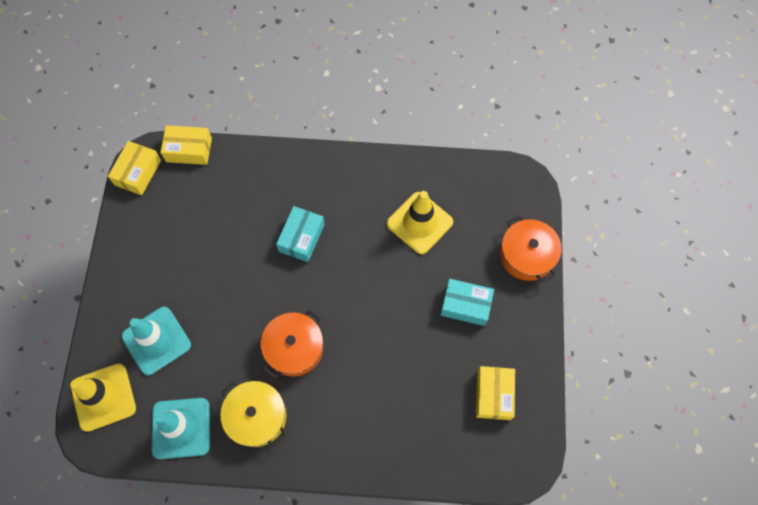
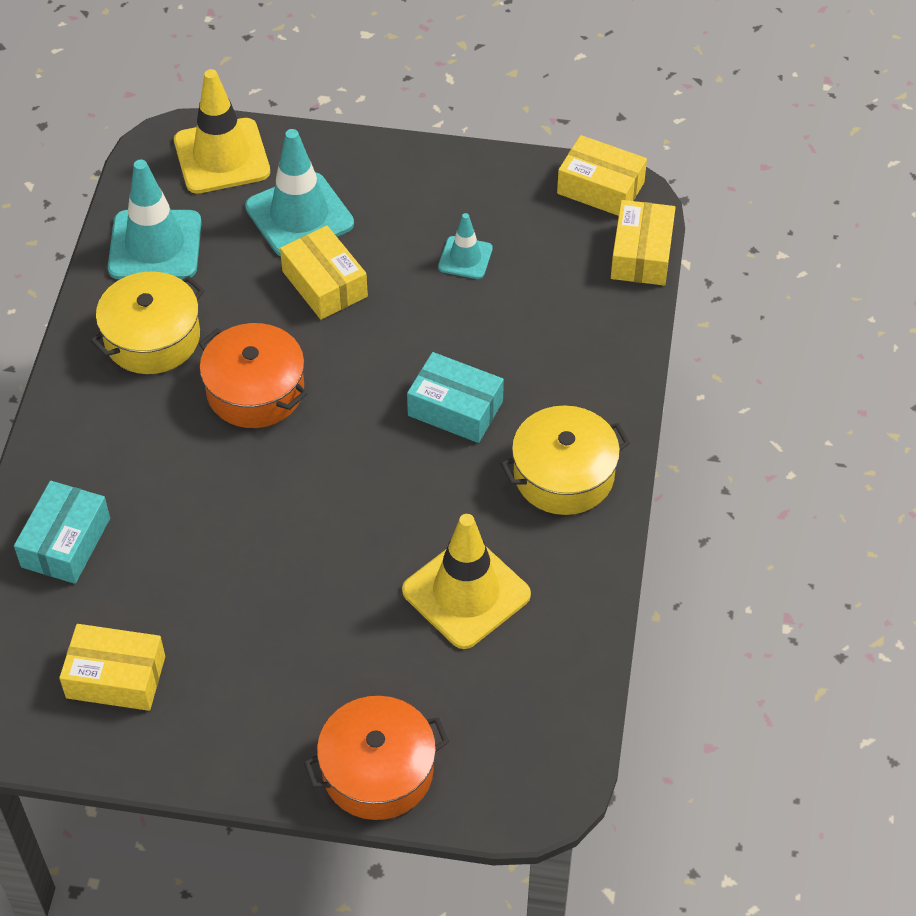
camera: 95 degrees right, 15 degrees down
turquoise box [441,279,494,326] -> turquoise box moved to [14,481,110,584]
none -> yellow box [280,225,368,320]
none -> turquoise traffic cone [438,213,493,279]
none -> yellow pot [501,405,630,515]

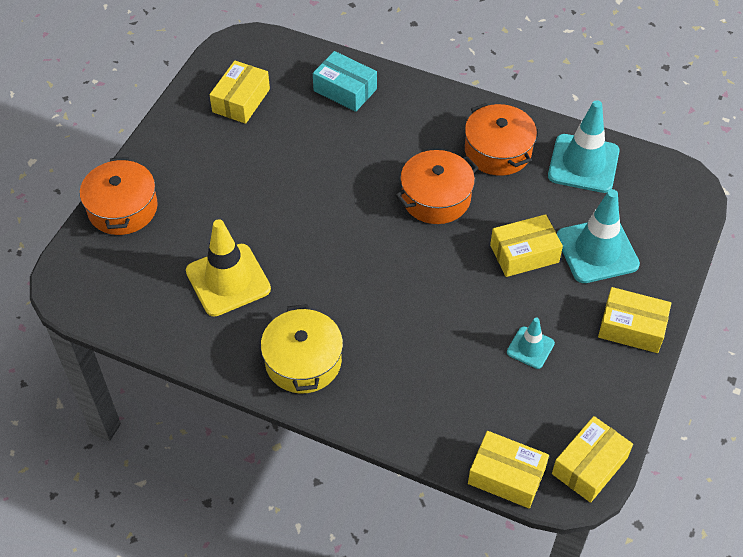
camera: 105 degrees right, 0 degrees up
yellow pot [91,271,205,374] -> orange pot [465,103,537,176]
yellow traffic cone [174,69,270,194] -> none
turquoise box [407,352,504,443] -> none
none -> yellow box [598,287,671,353]

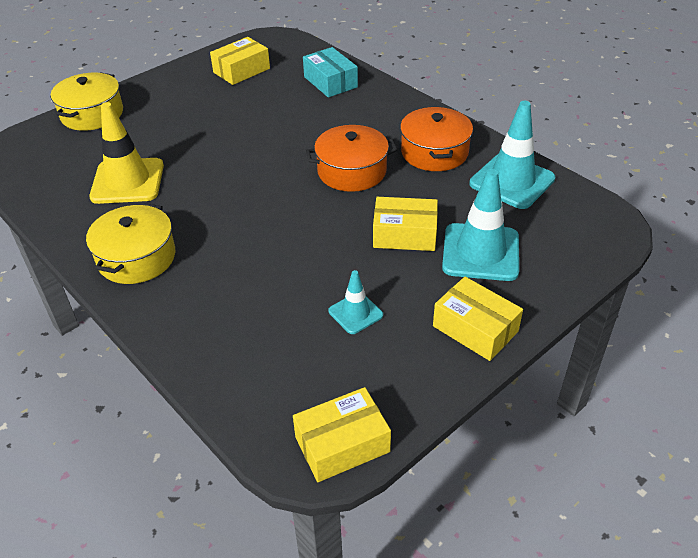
camera: 25 degrees right, 10 degrees down
orange pot [80,157,158,235] -> yellow pot [51,73,123,131]
yellow box [468,431,549,508] -> none

